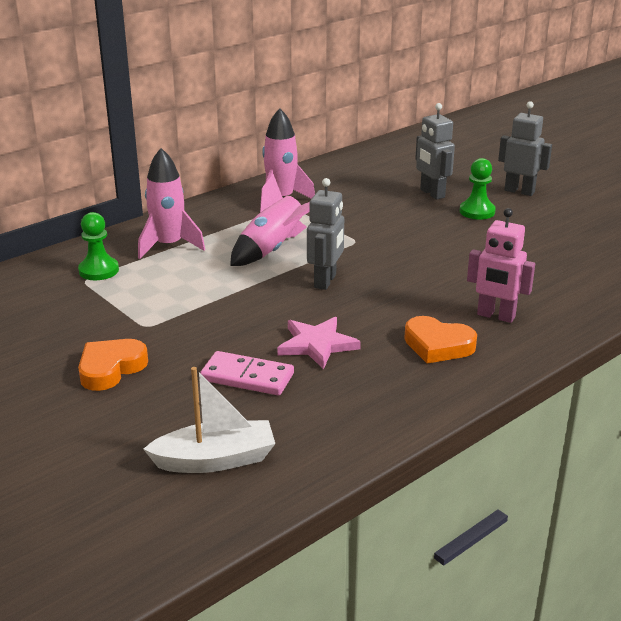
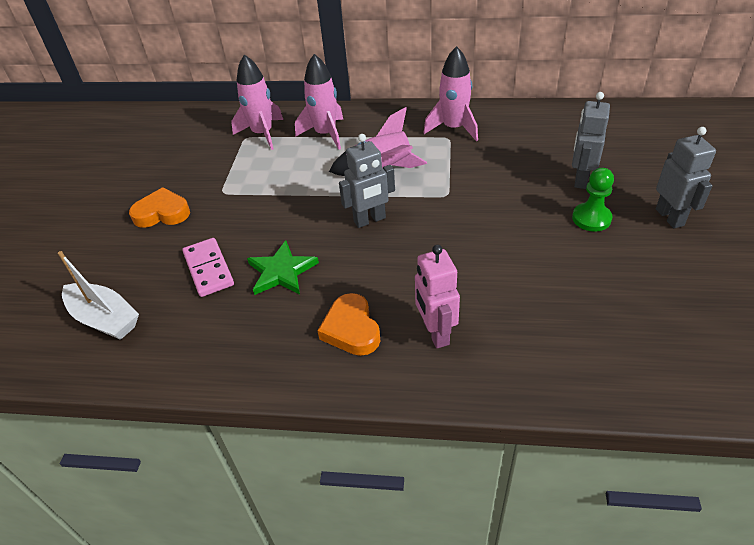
camera: 50 degrees right, 15 degrees up
green pawn [78,212,119,280] -> pink rocket [231,54,283,150]
pink star [277,317,361,369] -> green star [247,240,319,295]

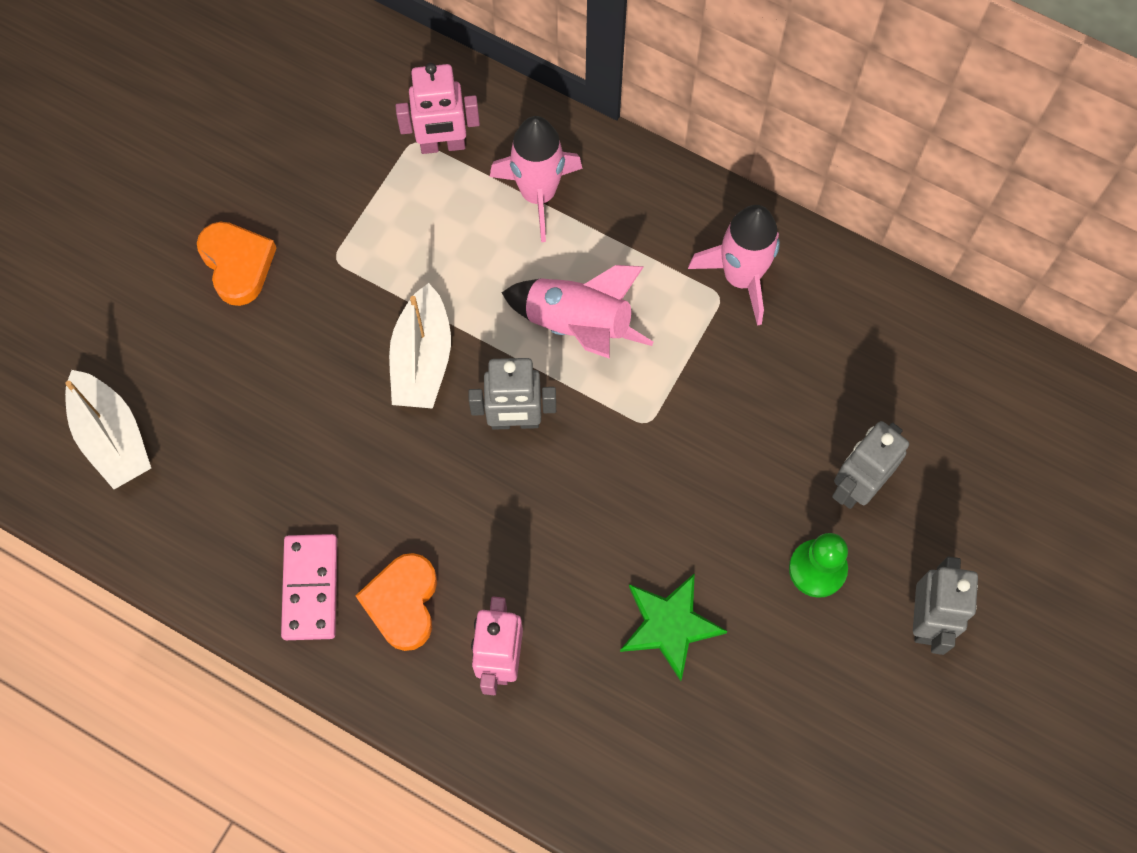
camera: 20 degrees right, 25 degrees up
orange heart [129,187,190,228] -> orange heart turned 45 degrees clockwise [197,222,277,306]
pink domino [182,238,234,297] -> pink domino moved to [281,534,337,640]
pink rocket [231,54,283,150] -> pink robot [396,63,480,154]
green star [247,240,319,295] -> green star moved to [620,573,727,681]
none -> white boat [389,283,451,409]

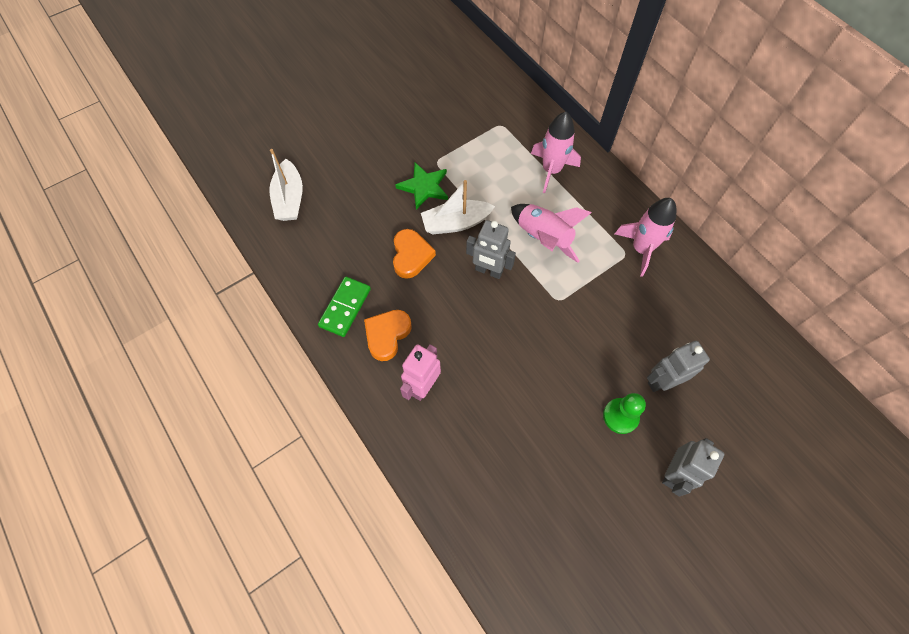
camera: 25 degrees right, 5 degrees down
orange heart [197,222,277,306] -> orange heart moved to [393,229,436,279]
pink domino [281,534,337,640] -> green domino [318,277,371,337]
white boat [389,283,451,409] -> white boat turned 45 degrees clockwise [421,180,495,234]
pink robot [396,63,480,154] -> none
green star [620,573,727,681] -> green star moved to [395,163,448,210]

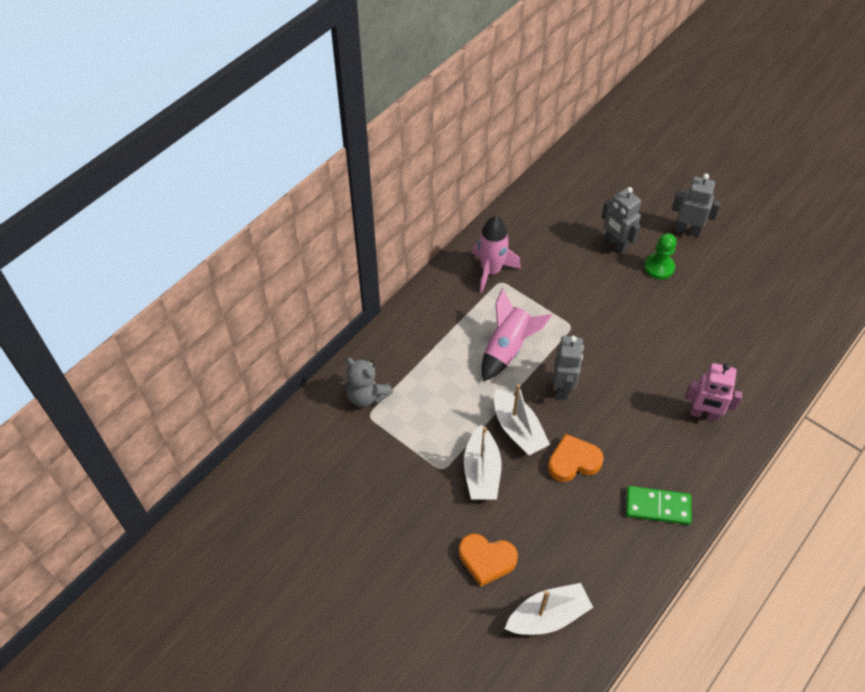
camera: 105 degrees left, 10 degrees down
orange heart [364,310,412,361] -> orange heart moved to [459,534,518,587]
green star [395,163,448,210] -> white boat [464,425,502,500]
pink rocket [531,112,581,193] -> none
none -> grey teddy bear [345,357,393,407]

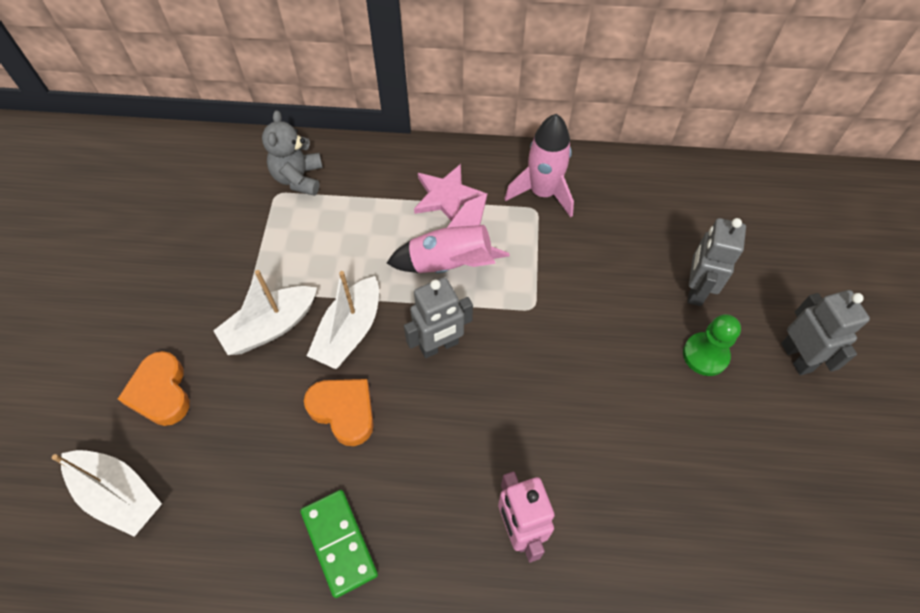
camera: 55 degrees right, 5 degrees up
none -> pink star [414,164,486,221]

